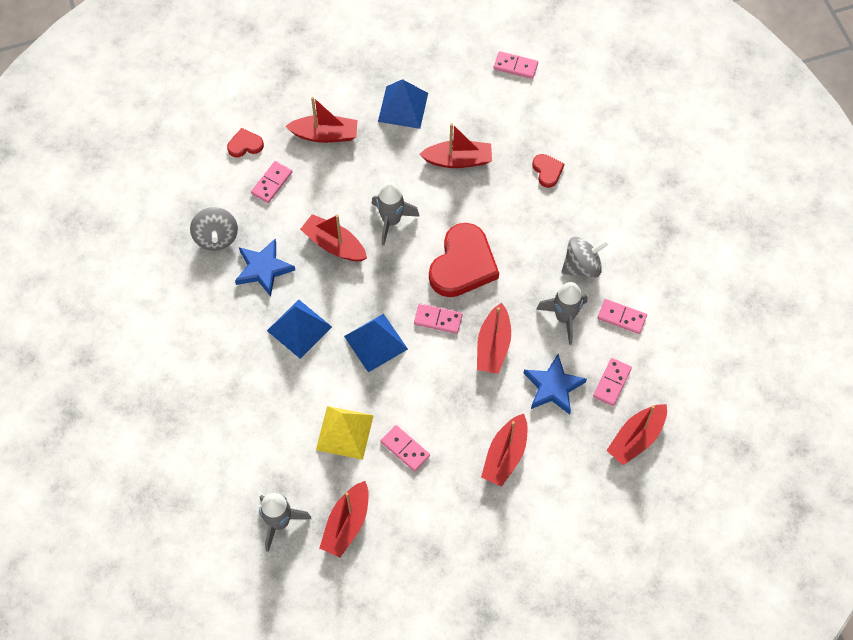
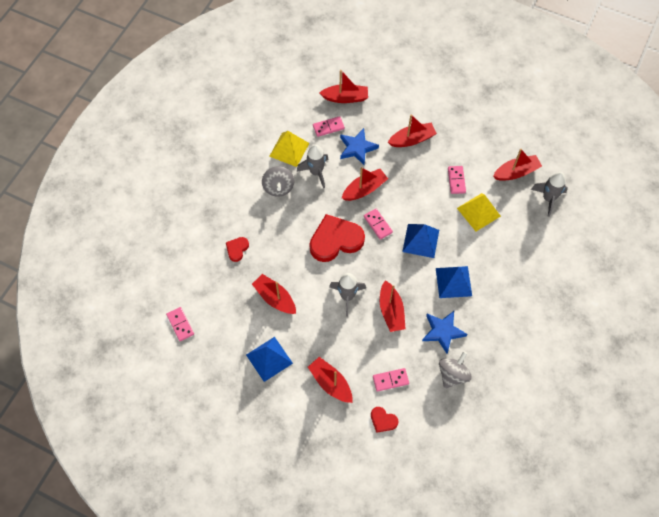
camera: 135 degrees left, 0 degrees up
grey spinning top [561,237,609,278] -> grey spinning top turned 120 degrees counterclockwise [262,166,294,197]
pink domino [598,299,647,334] -> yellow pyramid [269,131,309,167]

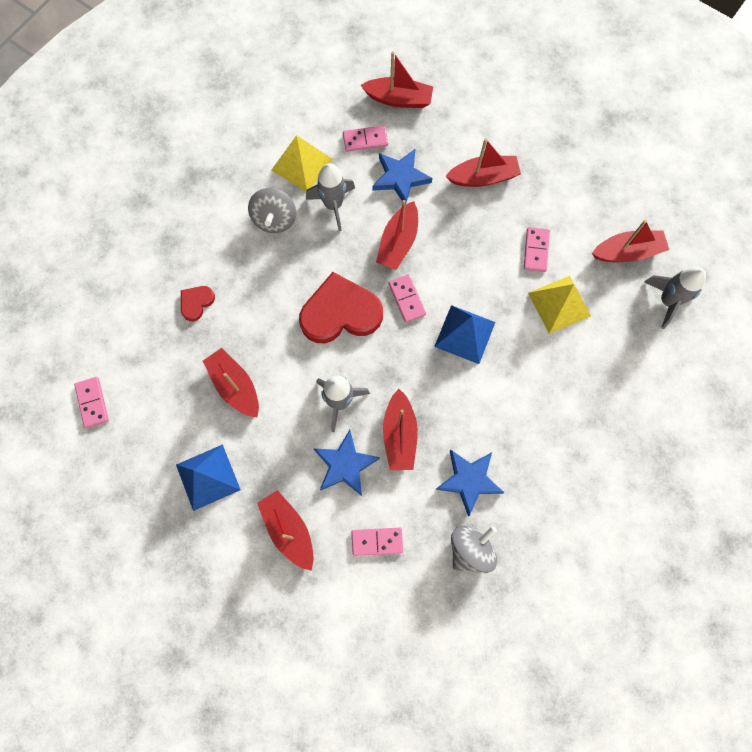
camera: 10 degrees right, 10 degrees up
red boat [342,167,388,201] -> red boat turned 135 degrees clockwise [376,200,418,270]
red heart [371,407,398,433] -> none
blue pyramid [436,266,472,298] -> none
none -> blue star [313,430,380,496]

